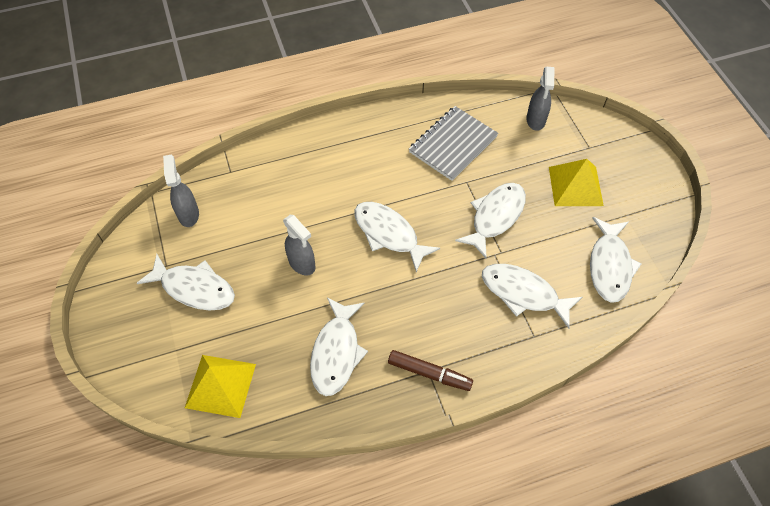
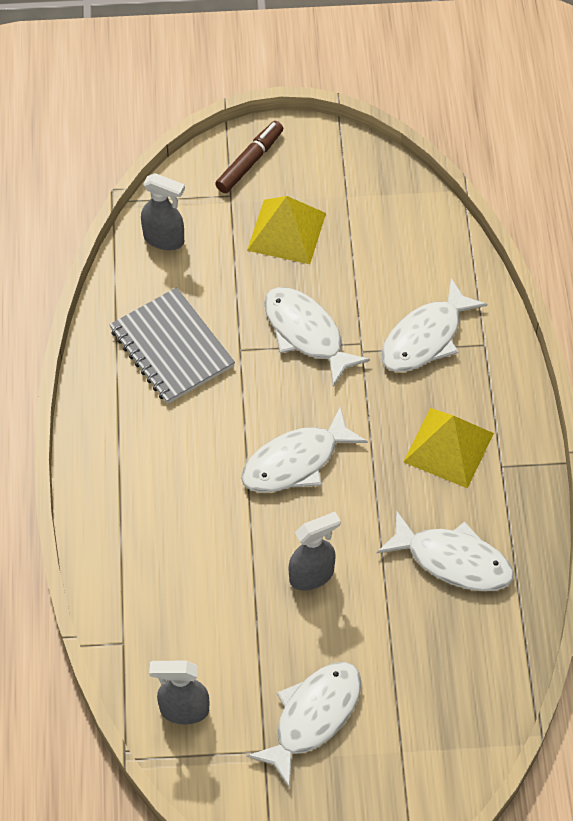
camera: 75 degrees left, 0 degrees up
yellow pyramid [185,355,256,418] -> yellow pyramid moved to [403,408,494,488]
brown marker [388,350,473,391] -> brown marker moved to [215,121,283,193]
white fish [590,217,641,303] -> none

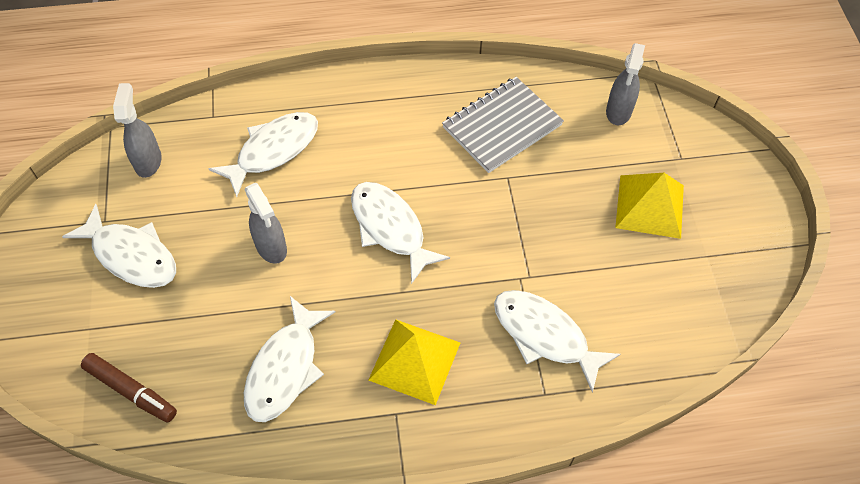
camera: 85 degrees right, 0 degrees up
brown marker [215,121,283,193] -> brown marker moved to [81,353,177,423]
white fish [264,287,370,387] -> white fish moved to [209,112,318,197]

